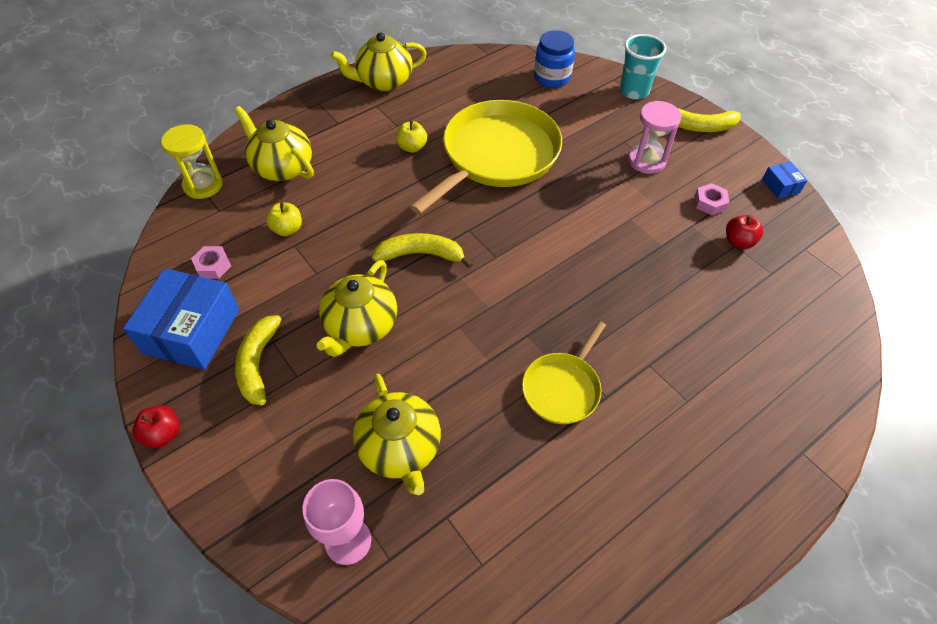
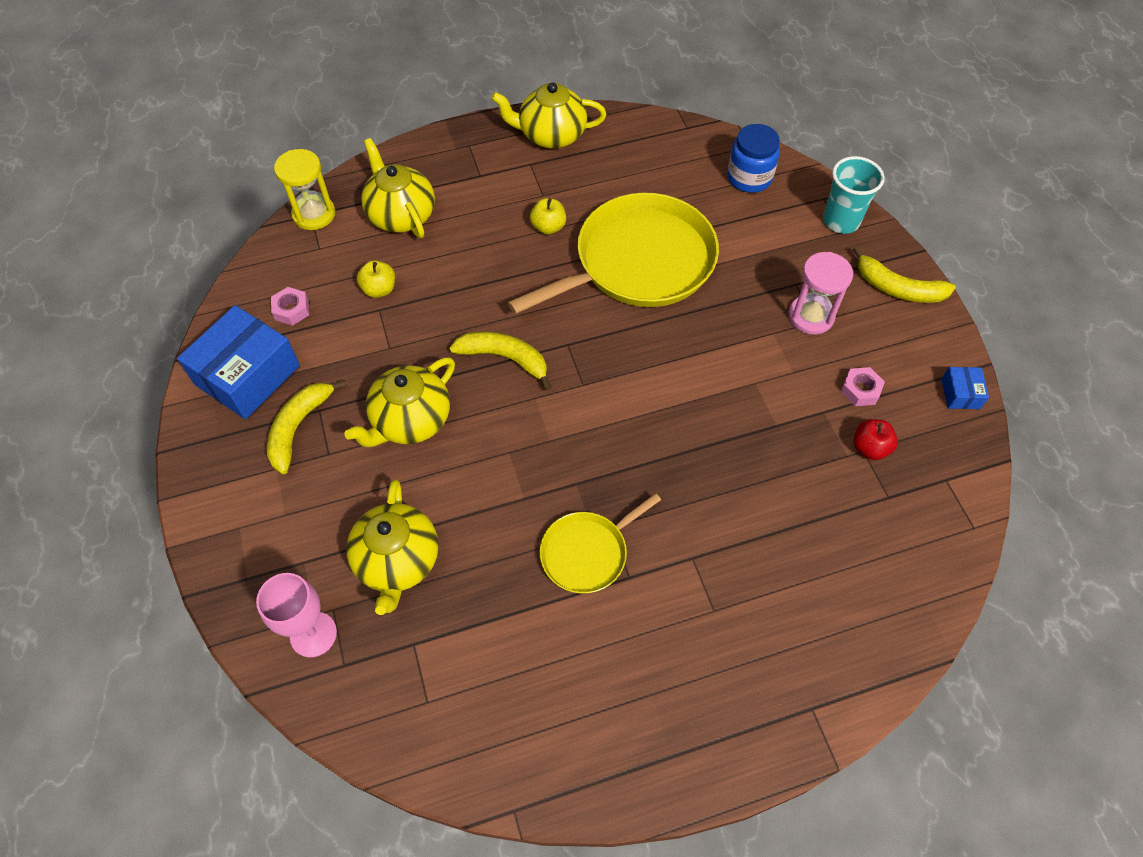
camera: 20 degrees right, 5 degrees up
red apple [132,405,180,448] -> none

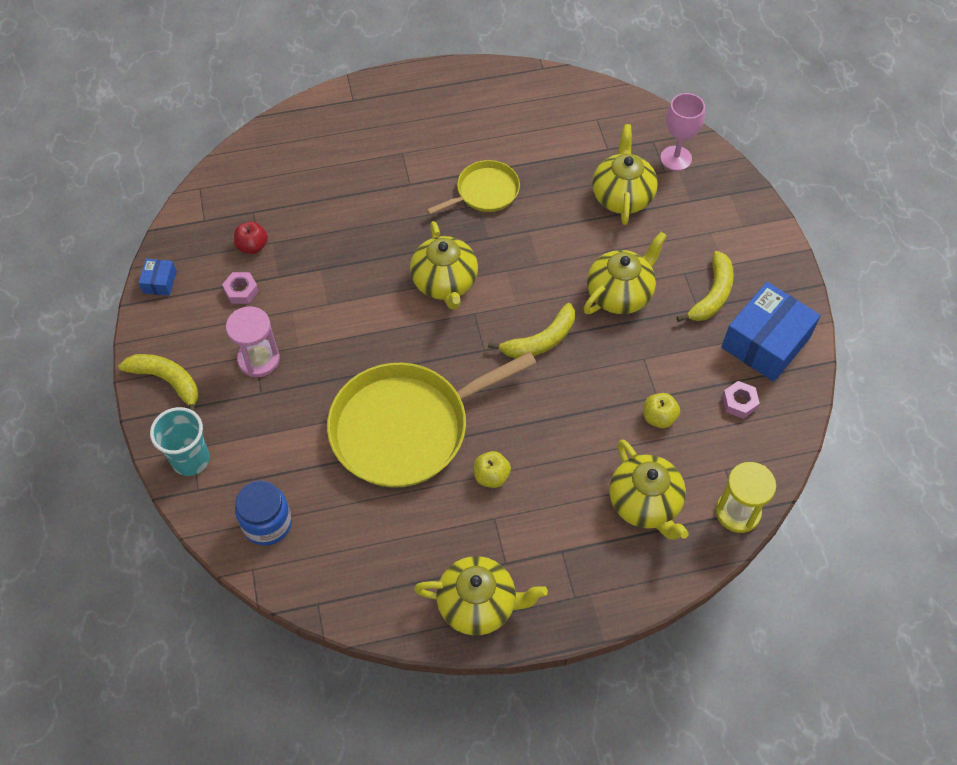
camera: 175 degrees left, 0 degrees up
yellow banana [449,331,551,390] -> yellow banana turned 60 degrees counterclockwise [488,303,575,359]
none -> yellow teapot [410,221,478,310]

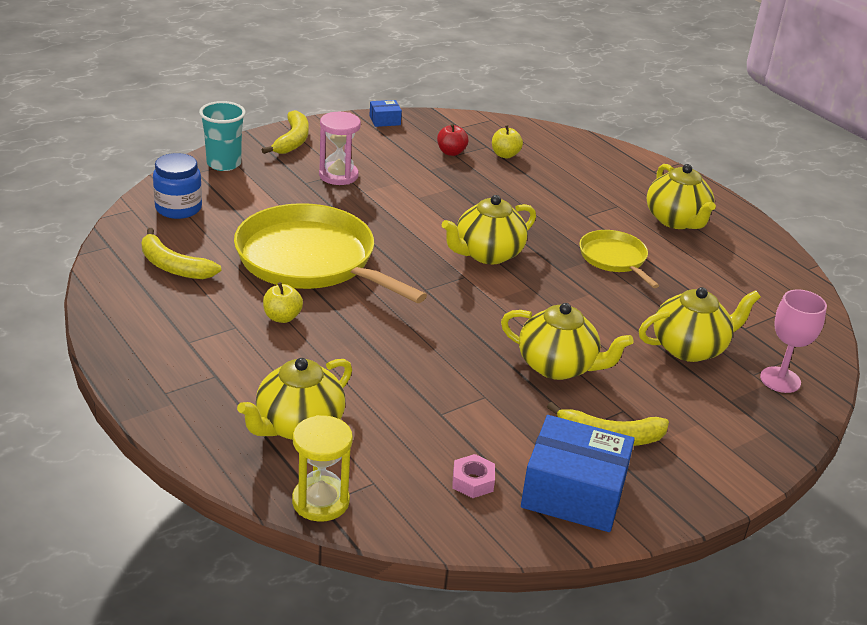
camera: 65 degrees right, 25 degrees down
pink nut [222,272,259,304] -> none
yellow teapot [414,556,548,635] -> yellow teapot moved to [647,164,716,229]
yellow pan [427,160,520,214] -> yellow pan turned 150 degrees counterclockwise [579,230,659,288]
yellow banana [488,303,575,359] -> yellow banana moved to [142,228,221,279]
yellow apple [644,393,680,428] -> yellow apple moved to [492,125,523,158]

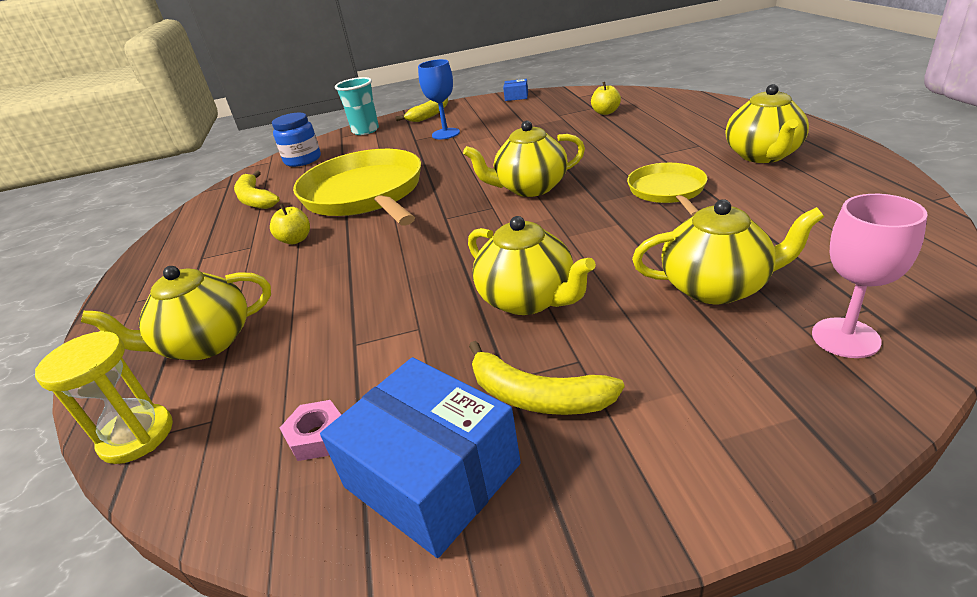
camera: 30 degrees right, 0 degrees up
pink hourglass [319,112,361,185] -> blue goblet [418,59,460,139]
red apple [437,123,468,156] -> none

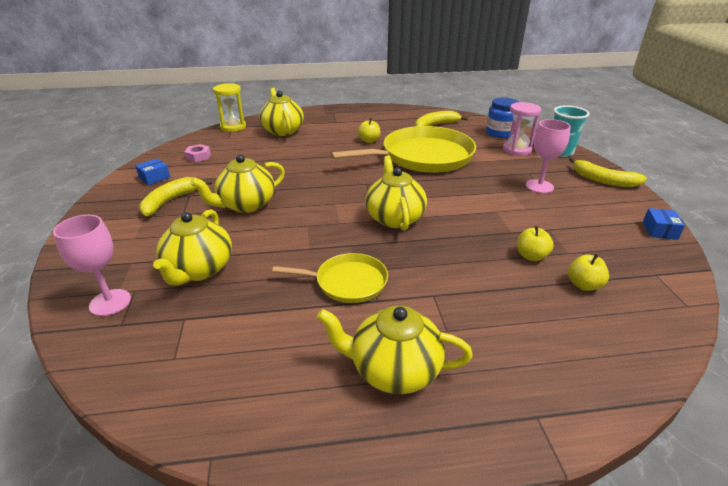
camera: 90 degrees right, 0 degrees up
blue box [320,357,521,558] -> blue box [135,158,170,185], size x0.45
blue goblet [418,59,460,139] -> pink goblet [526,119,571,193]
none -> pink hourglass [503,102,541,156]
none -> yellow apple [517,226,554,261]

